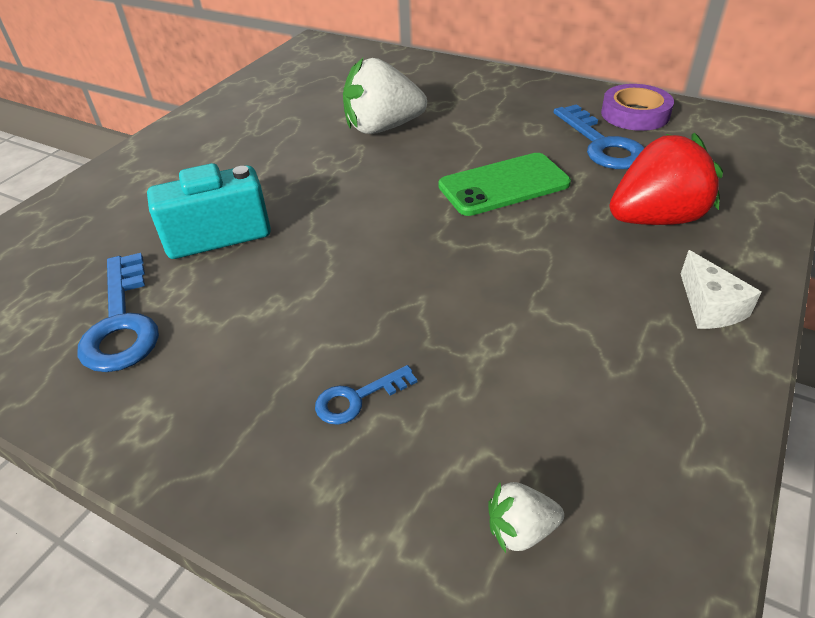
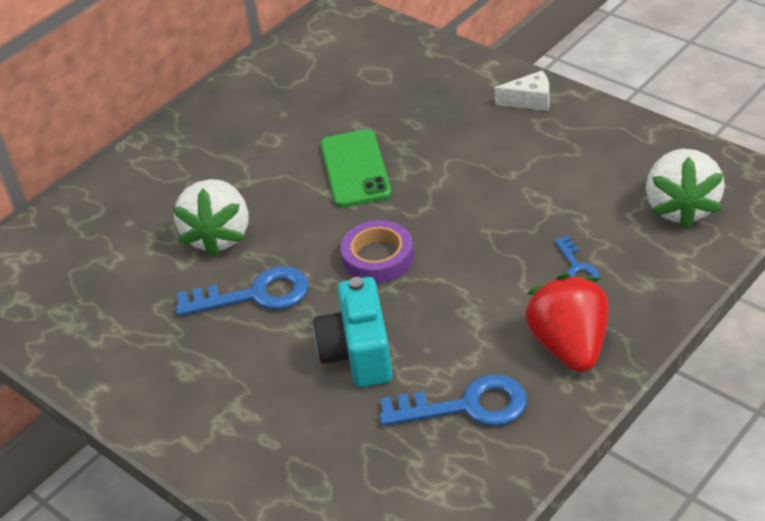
camera: 75 degrees left, 0 degrees up
white strawberry [488,482,564,553] -> white strawberry [646,149,725,229], size x2.15
blue key [554,104,644,169] -> blue key moved to [176,266,308,316]
purple tape [601,84,674,131] -> purple tape moved to [341,220,414,283]
red strawberry [609,133,723,225] -> red strawberry moved to [525,274,609,372]

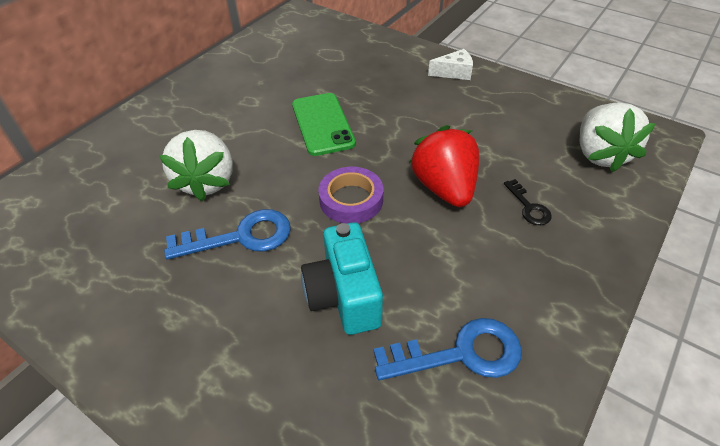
camera: 10 degrees left, 5 degrees up
red strawberry [525,274,609,372] -> red strawberry moved to [409,125,479,207]
blue key [555,236,599,283] -> black key [504,179,552,225]

